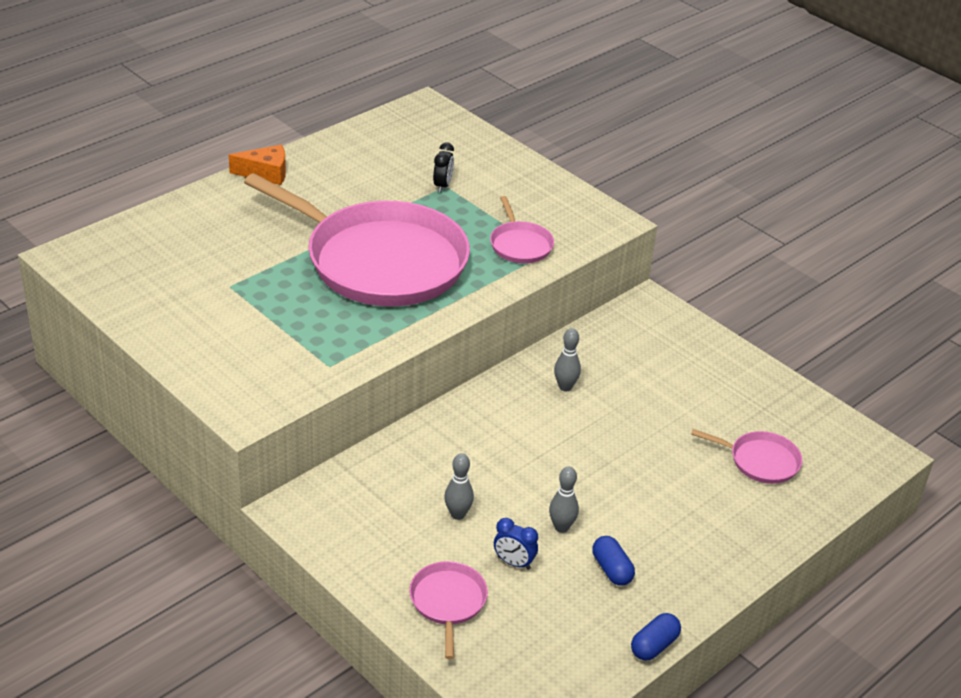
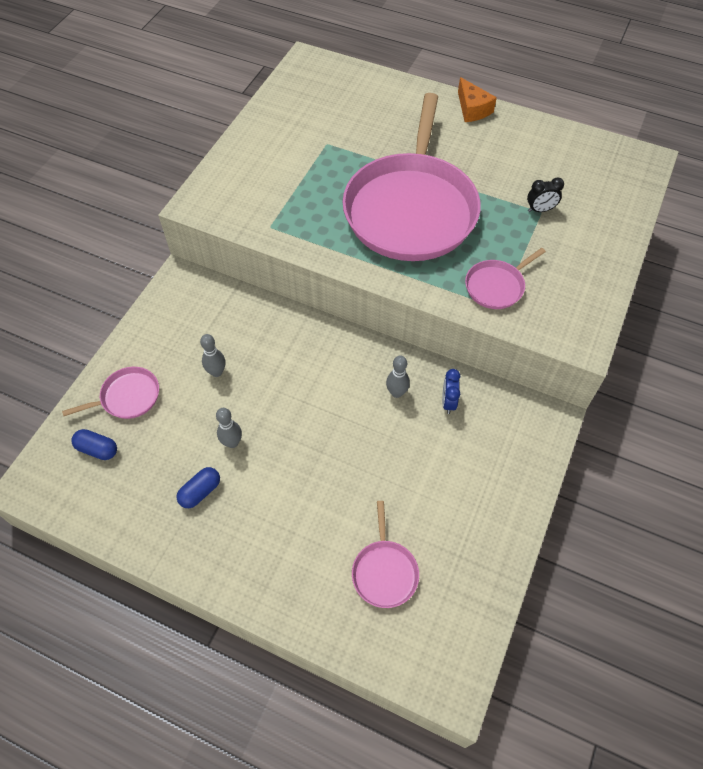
camera: 70 degrees right, 20 degrees up
blue clock [494,518,538,570] -> blue clock moved to [442,369,460,414]
blue capsule [631,613,681,661] -> blue capsule moved to [71,429,117,460]

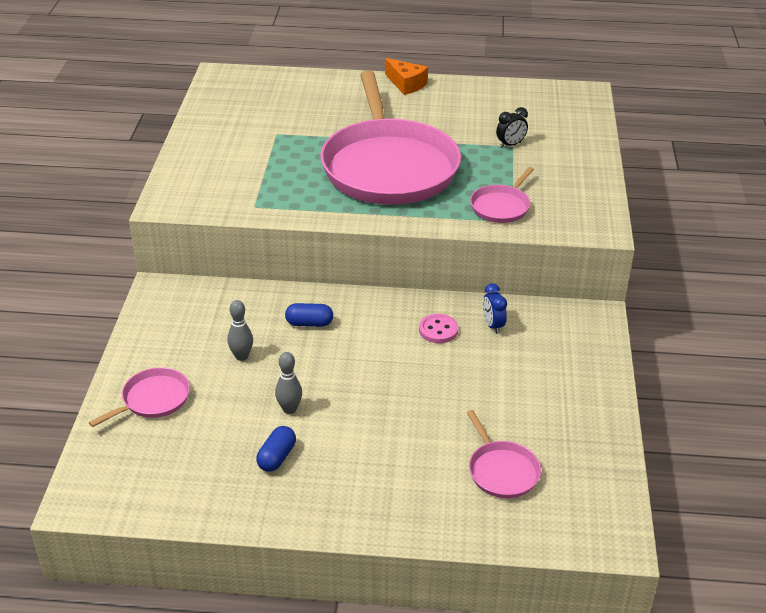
camera: 20 degrees left, 20 degrees down
blue capsule [71,429,117,460] -> blue capsule moved to [285,303,333,327]
grey bowling pin [386,356,410,398] -> pink button [419,314,458,343]

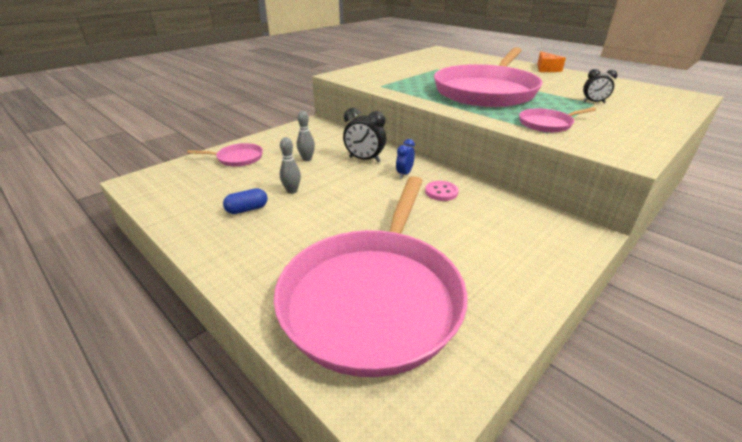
camera: 40 degrees right, 5 degrees down
blue capsule [285,303,333,327] -> black clock [343,108,386,162]
pink pan [467,410,541,498] -> pink pan [274,176,468,377], size x2.43
blue clock [483,283,507,334] -> blue clock moved to [396,139,415,178]

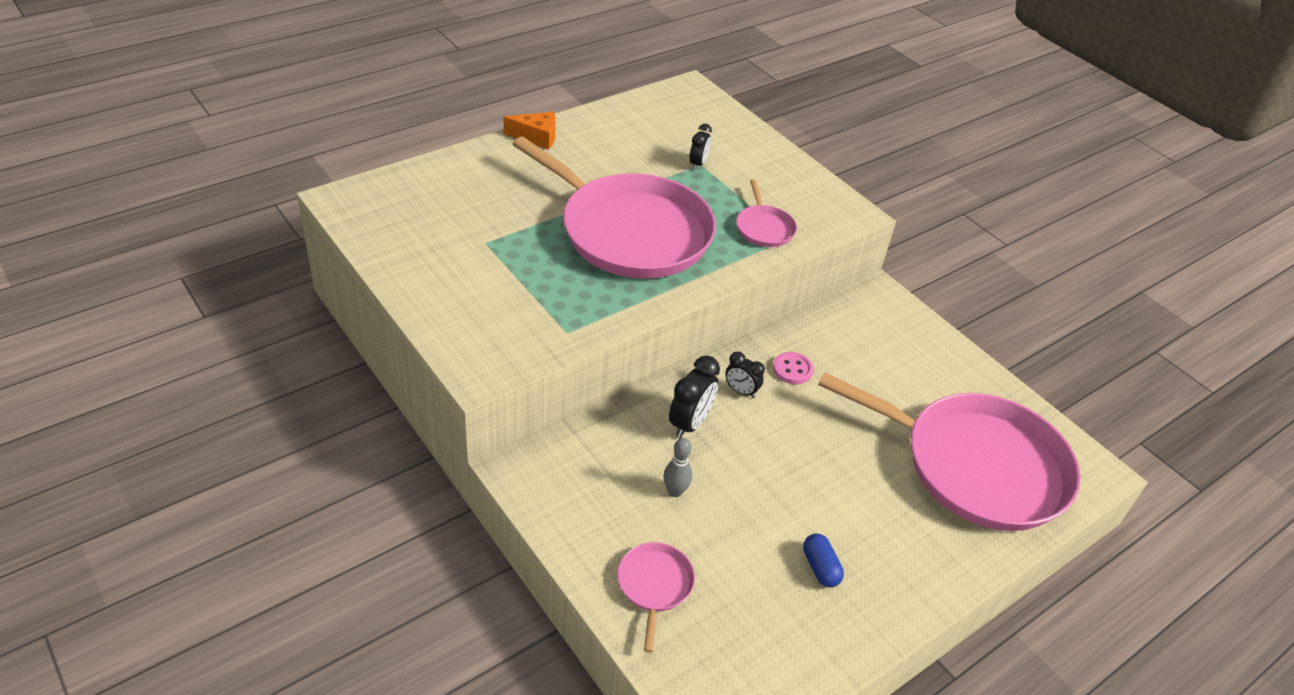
camera: 85 degrees left, 10 degrees up
grey bowling pin [280,137,301,194] -> none
blue clock [396,139,415,178] -> black clock [725,352,765,398]

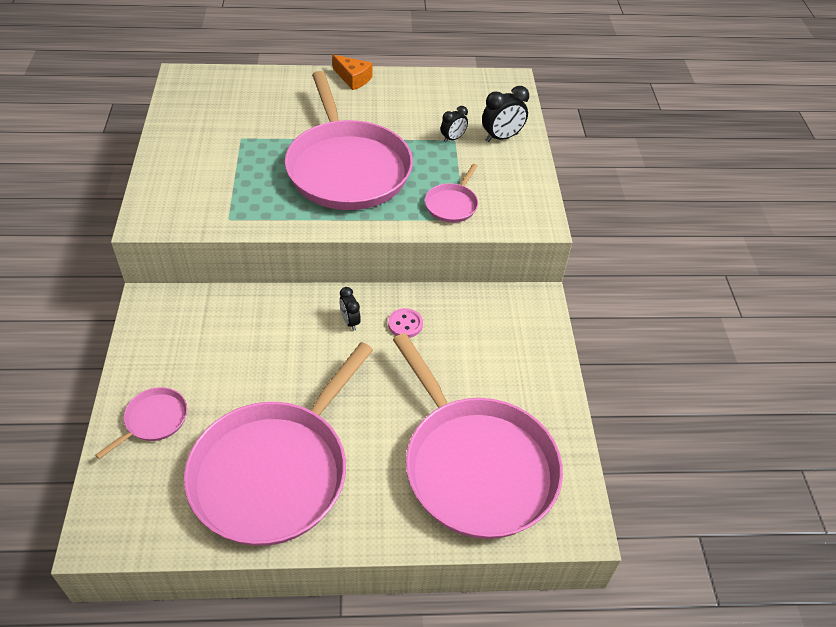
camera: 35 degrees right, 5 degrees up
grey bowling pin [664,438,692,497] -> none
black clock [669,356,720,439] -> black clock moved to [482,86,529,142]
blue capsule [803,533,844,588] -> pink pan [184,342,373,546]

